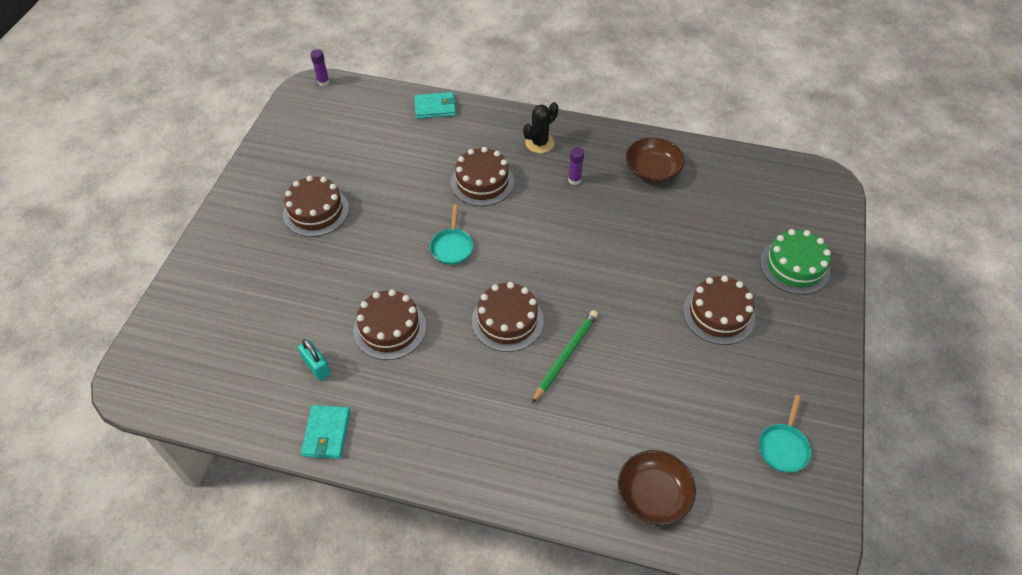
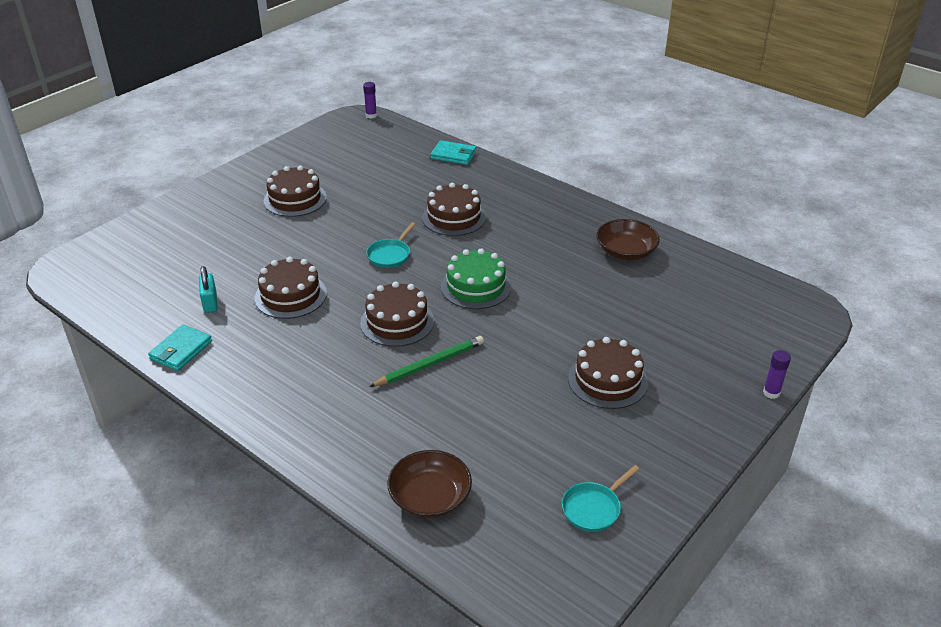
camera: 25 degrees right, 15 degrees down
black cactus [523,102,558,153] -> none
purple glue stick [568,147,584,185] -> purple glue stick moved to [763,350,791,399]
green cake [760,229,831,295] -> green cake moved to [441,248,511,309]

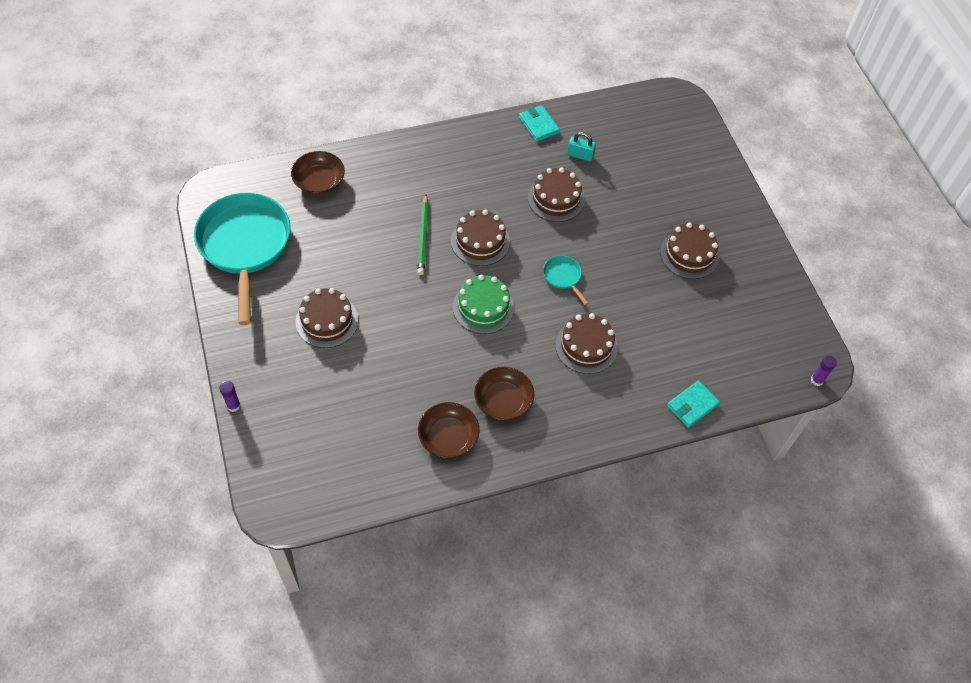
camera: 120 degrees right, 20 degrees up
turquoise pan [562,465,640,532] -> turquoise pan [194,193,291,325], size x2.47
none -> brown bowl [474,367,534,421]

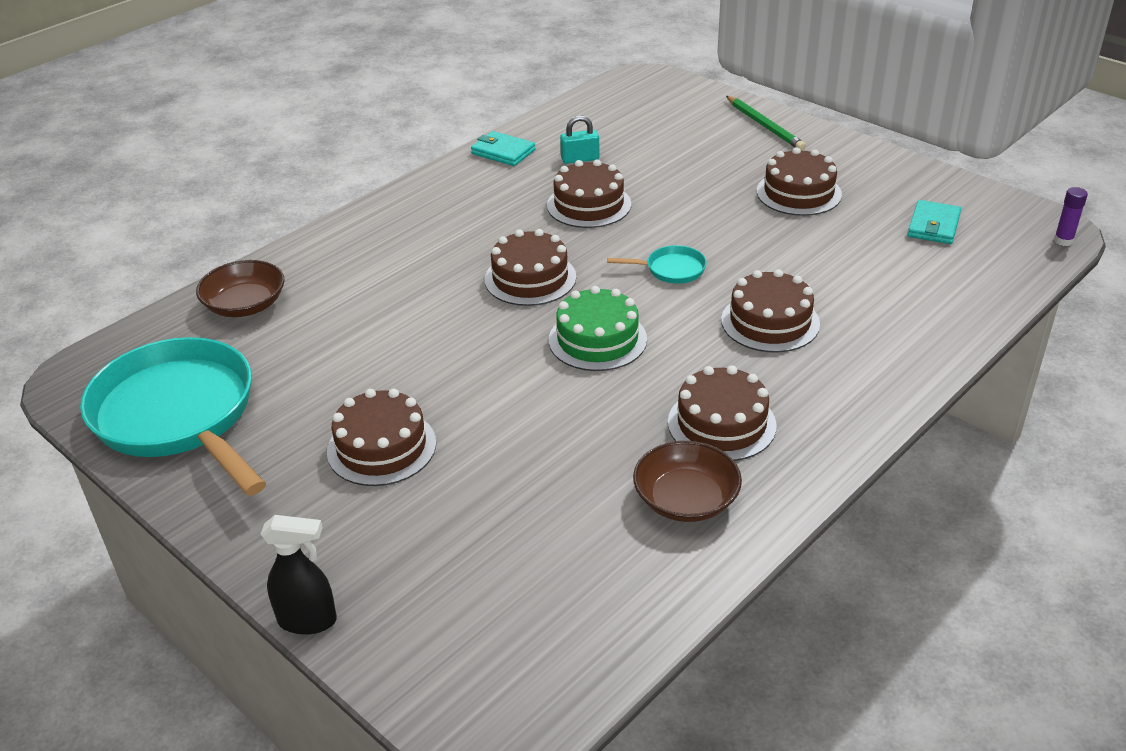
camera: 25 degrees left, 20 degrees down
purple glue stick [219,381,241,412] -> black spray bottle [260,515,337,635]
green pencil [417,194,429,275] -> green pencil moved to [726,96,806,151]
brown bowl [474,367,534,421] -> brown cake [668,365,777,461]
turquoise pan [543,255,589,305] -> turquoise pan turned 150 degrees clockwise [607,245,707,284]
turquoise wallet [667,380,720,428] -> turquoise wallet moved to [908,200,961,244]

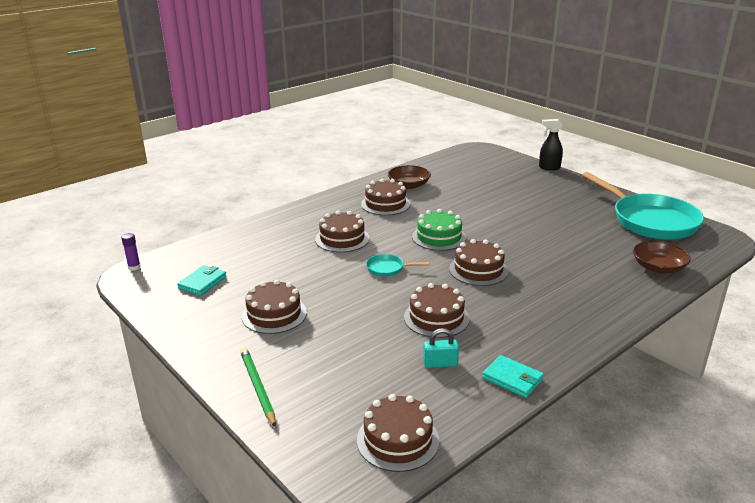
camera: 175 degrees left, 10 degrees down
brown cake [327,389,436,486] -> brown cake moved to [357,394,440,472]

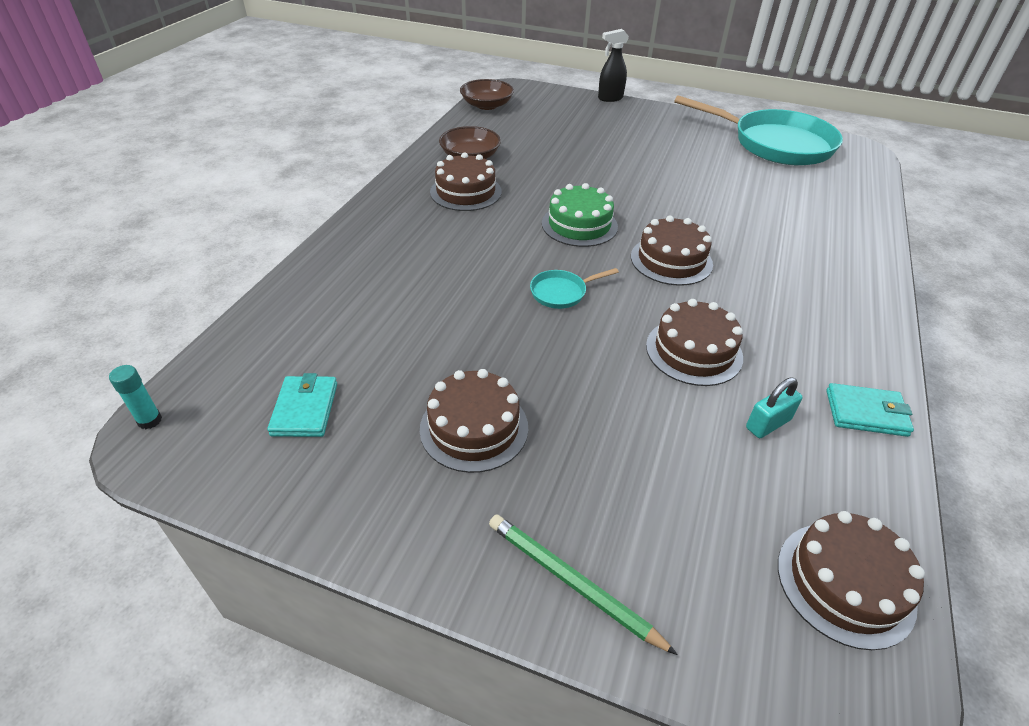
camera: 30 degrees left, 15 degrees up
purple glue stick [121,233,141,271] -> turquoise glue stick [109,365,162,429]
brown cake [315,211,369,252] -> none
brown bowl [633,241,691,274] -> brown bowl moved to [460,79,514,110]

